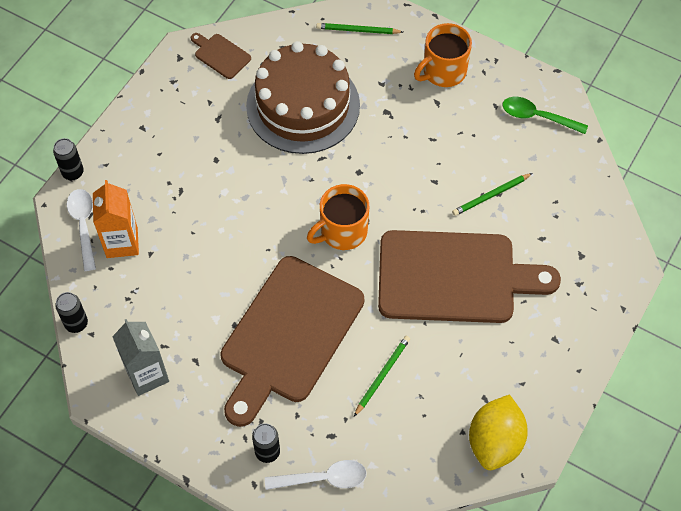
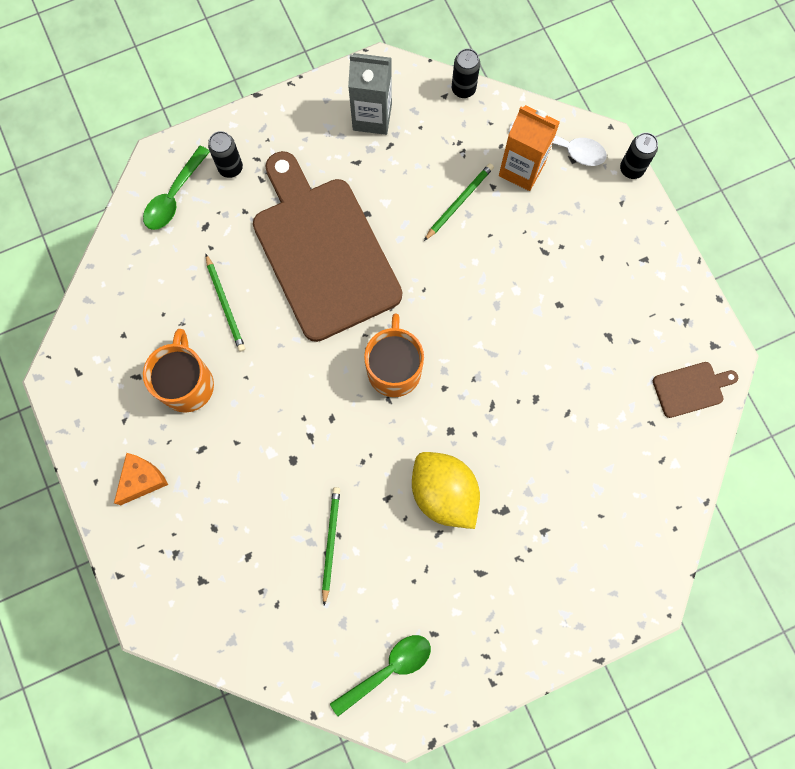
camera: 125 degrees right, 15 degrees up
brown cake [246,41,360,154] -> none
white spoon [265,460,367,490] -> green spoon [143,146,210,230]
green pencil [316,23,403,34] -> green pencil moved to [424,163,494,241]
brown cutting board [378,230,561,323] -> none
orange mug [414,23,472,87] -> orange mug moved to [143,329,214,413]
yellow lemon [469,394,528,470] -> yellow lemon moved to [412,452,480,529]
none -> orange cheese [114,453,168,505]

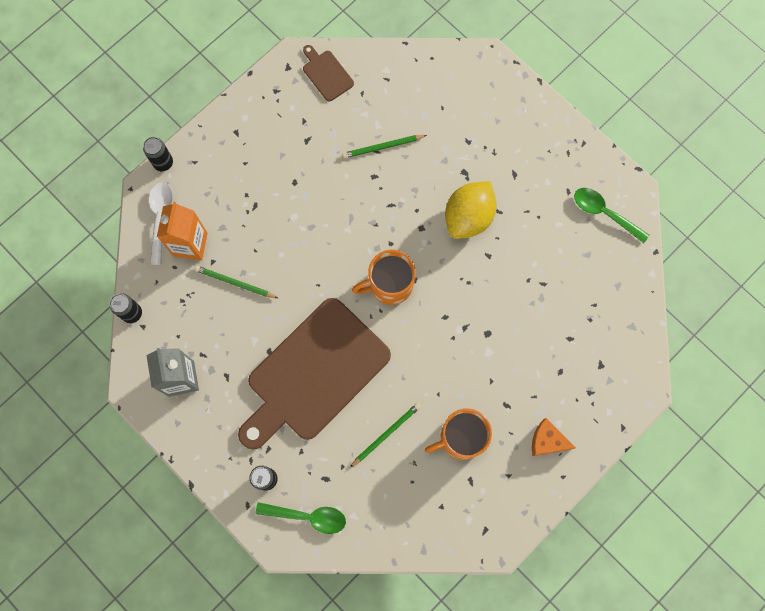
camera: 110 degrees left, 0 degrees up
green pencil [322,487,340,605] -> green pencil moved to [342,135,427,158]

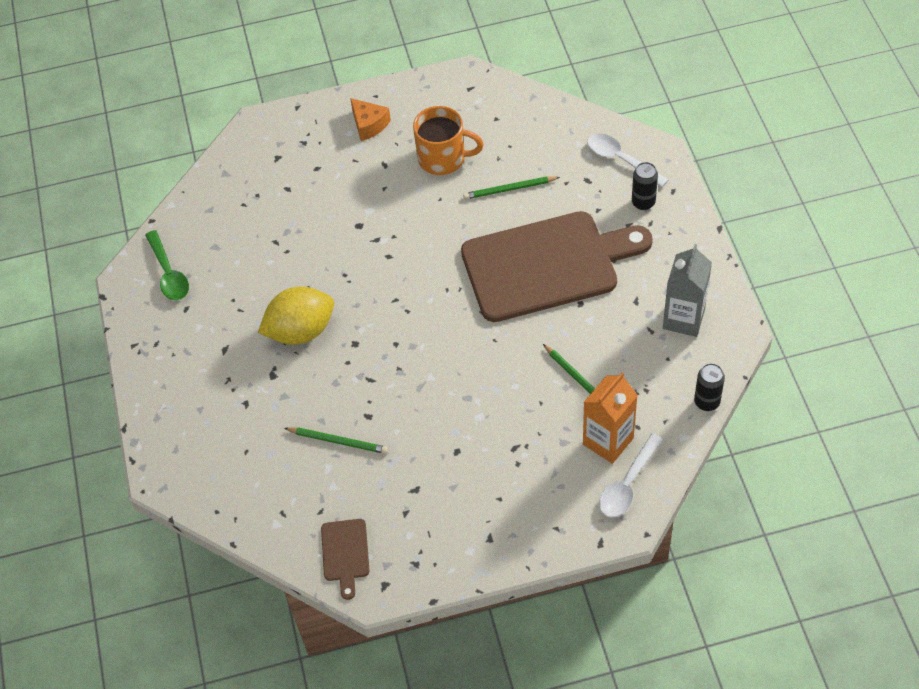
camera: 145 degrees left, 20 degrees down
black can [143,137,173,171] -> none
green spoon [256,502,346,534] -> white spoon [587,134,668,187]
orange mug [352,250,416,305] -> none

